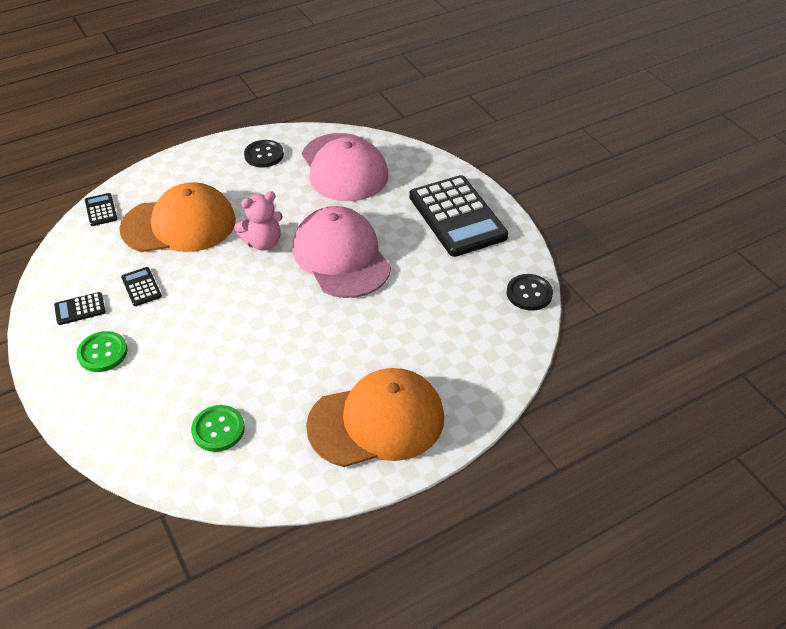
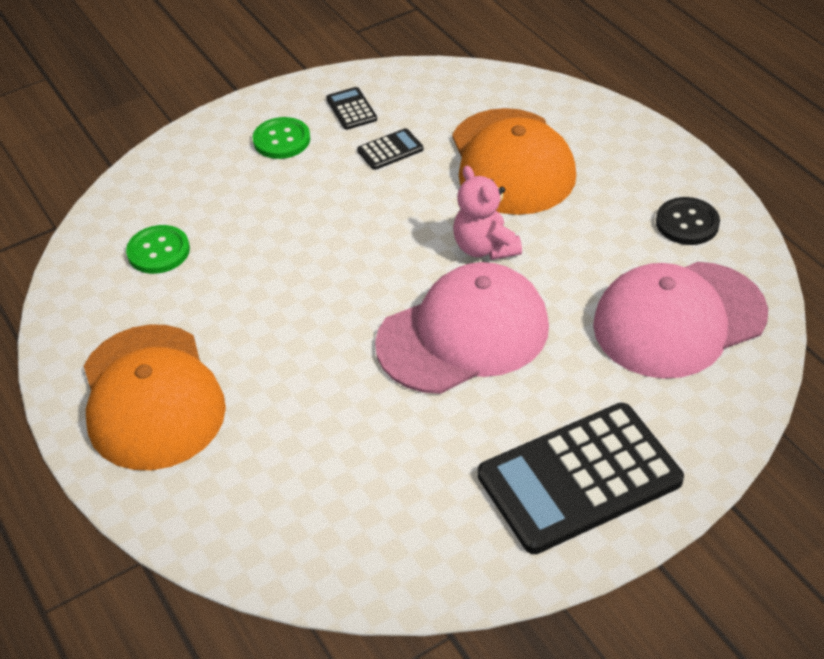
camera: 90 degrees right, 0 degrees up
black calculator [85,193,117,226] -> none
black button [507,274,553,311] -> none

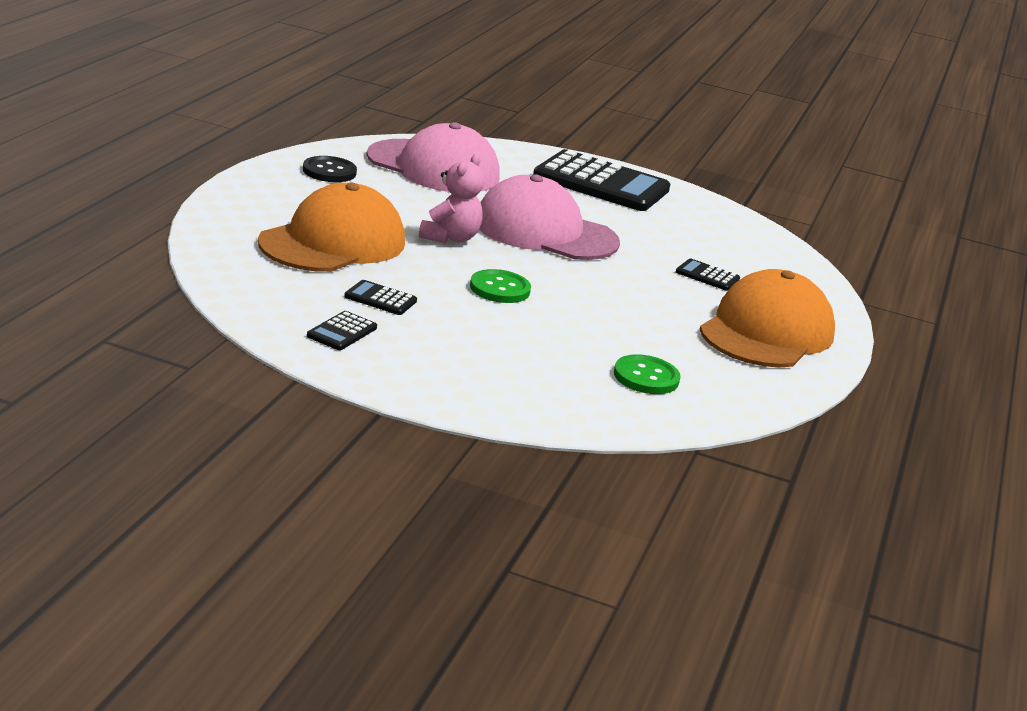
camera: 135 degrees left, 20 degrees down
green button [253,117,310,159] -> green button moved to [470,269,531,303]
none -> black calculator [676,259,740,291]

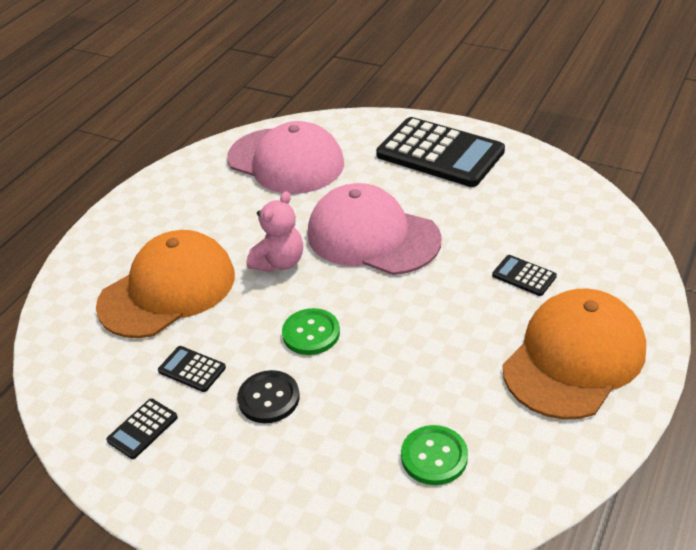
camera: 15 degrees right, 15 degrees up
black button [303,156,357,182] -> black button moved to [237,370,300,423]

